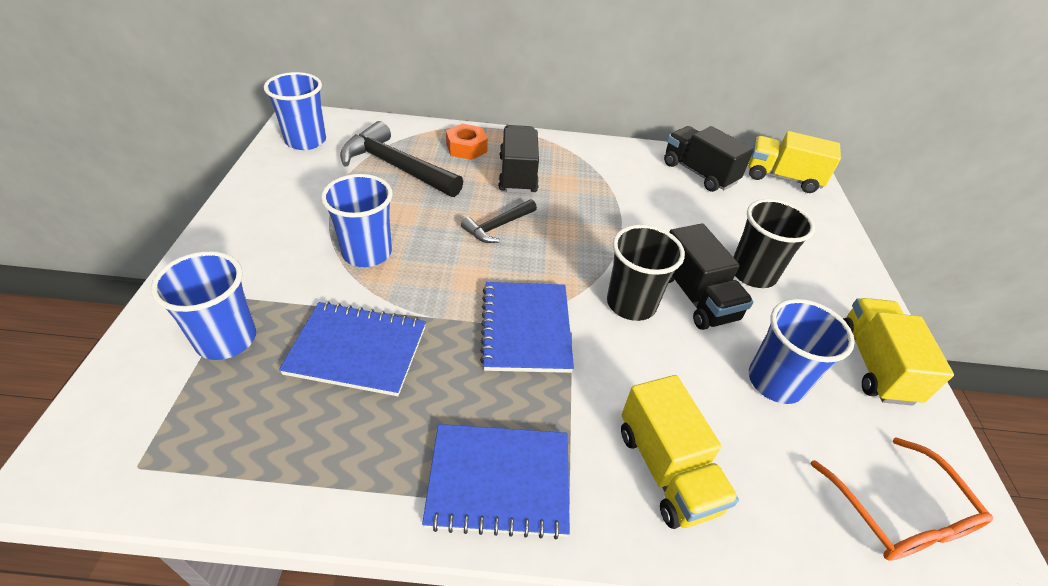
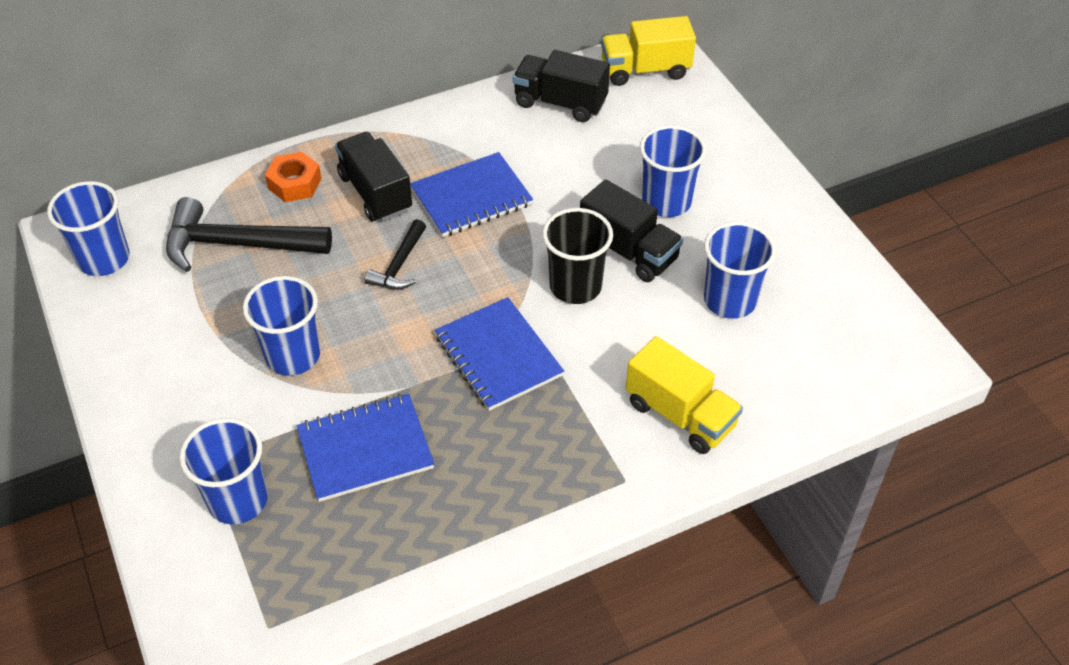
camera: 25 degrees left, 5 degrees up
blue notebook [422,424,570,539] -> blue notebook moved to [410,152,533,237]
black cup [733,199,815,288] -> blue cup [639,125,706,217]
orange glasses [811,437,993,561] -> none
yellow truck [843,298,954,406] -> none

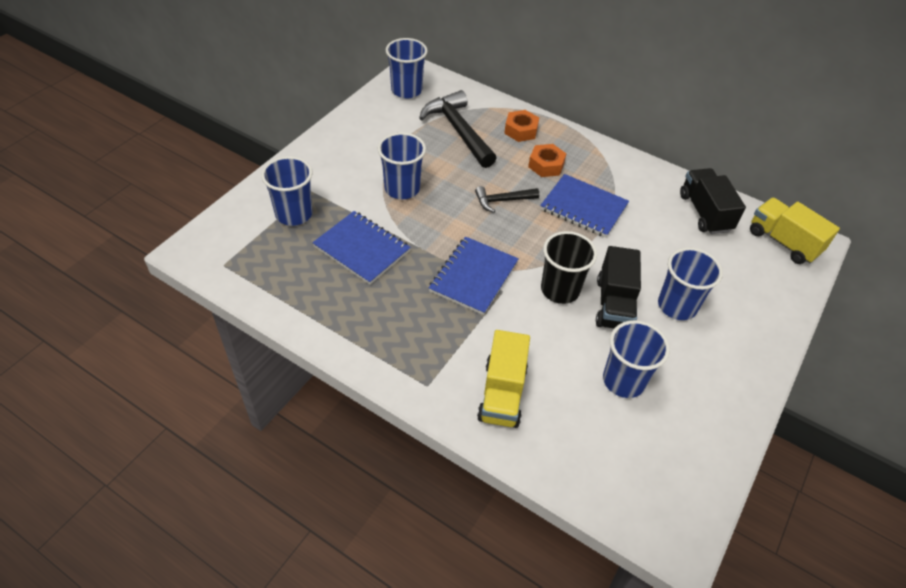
camera: 55 degrees right, 0 degrees up
black truck [335,132,412,221] -> orange nut [528,144,566,177]

